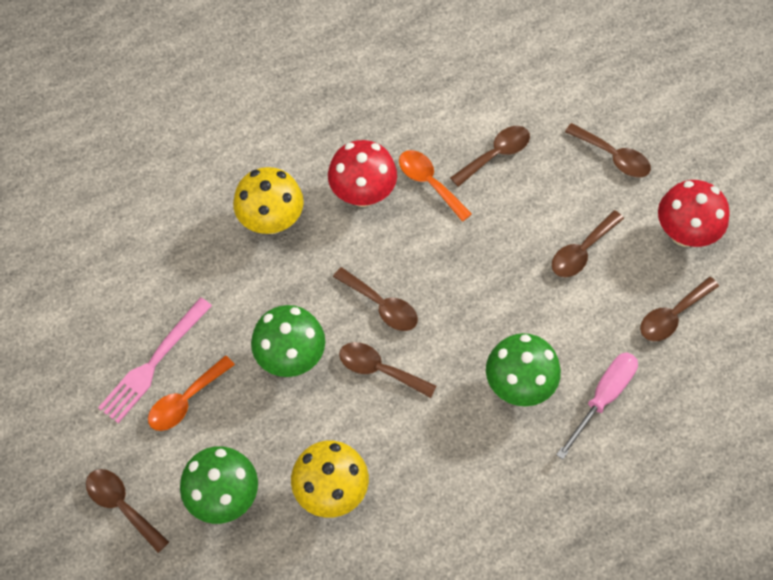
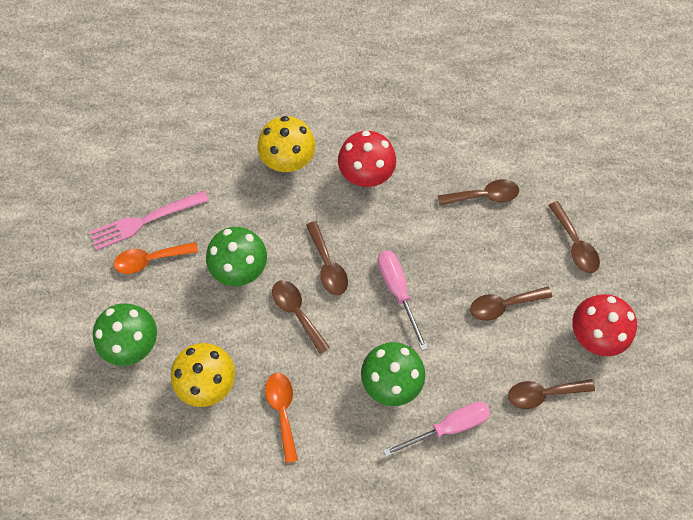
camera: 30 degrees right, 5 degrees up
brown spoon [86,469,169,553] -> none
orange spoon [399,150,472,222] -> orange spoon moved to [265,373,298,463]
none -> pink screwdriver [378,250,428,351]

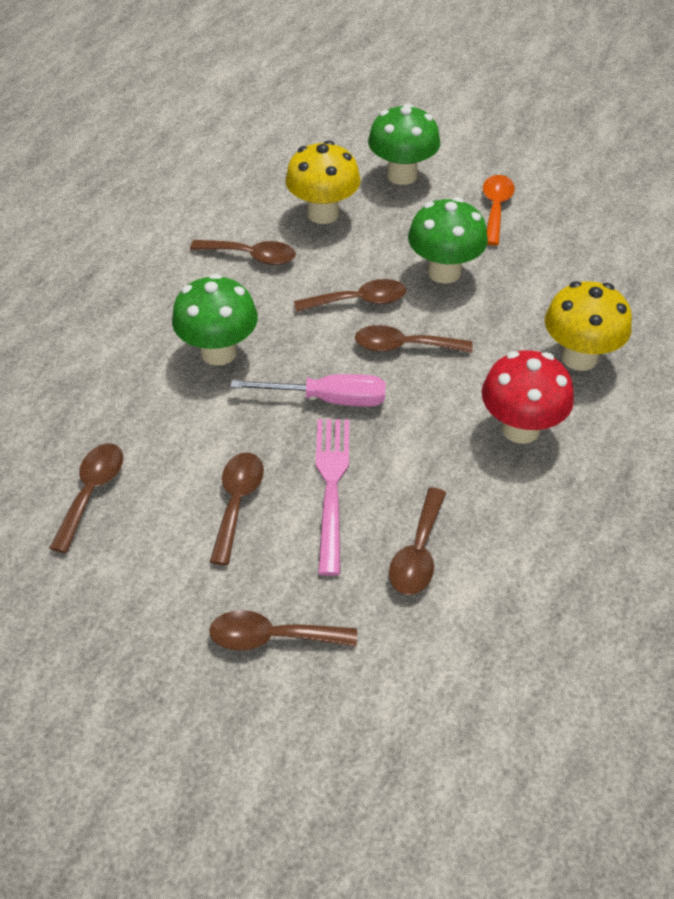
camera: 115 degrees right, 20 degrees down
pink fork [90,190,209,251] -> pink fork moved to [316,419,349,576]
orange spoon [265,373,298,463] -> brown spoon [190,240,296,265]
pink screwdriver [383,402,491,457] -> none
red mushroom [572,294,637,356] -> none

